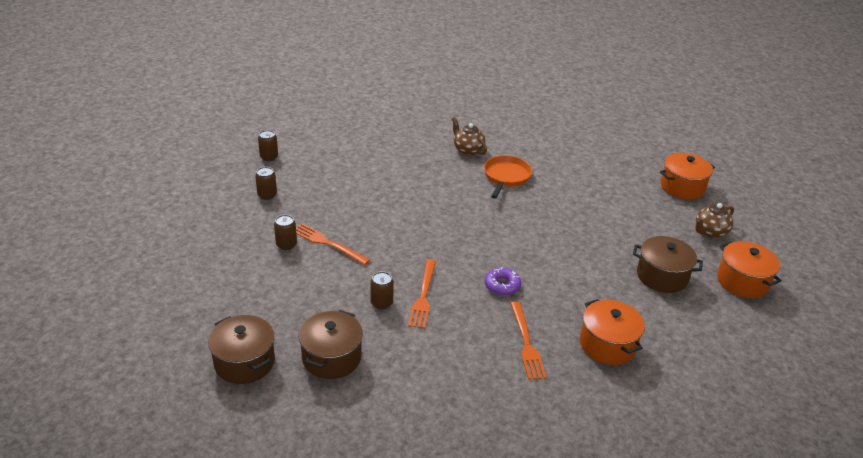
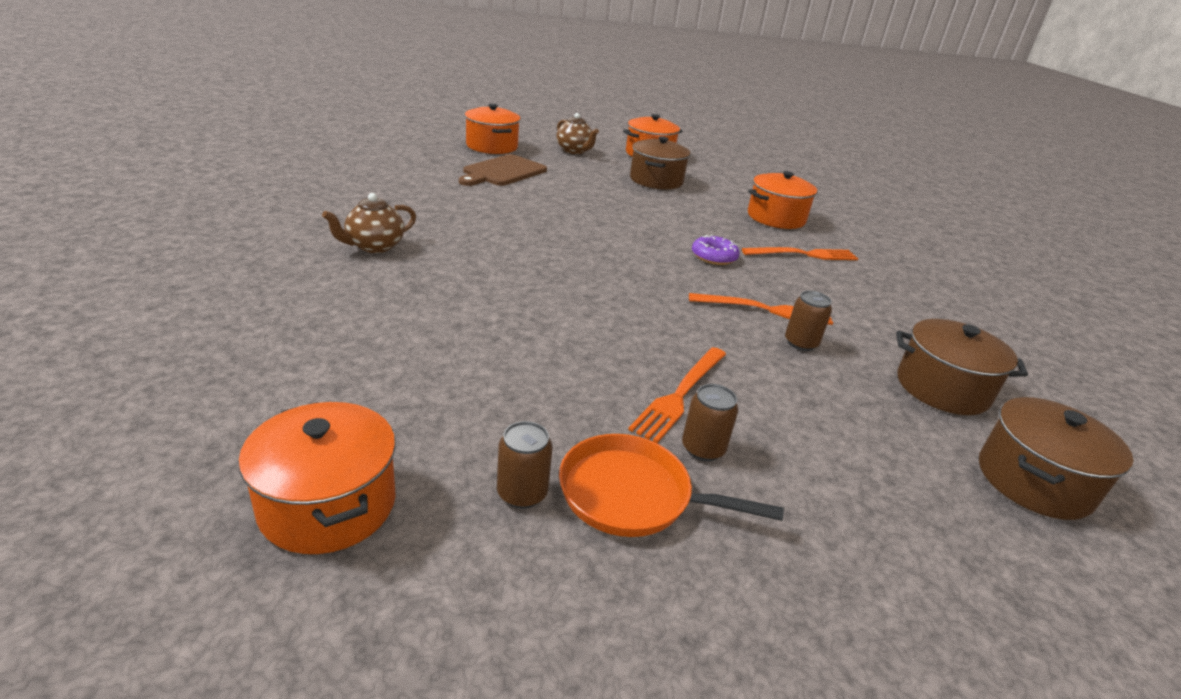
camera: 95 degrees left, 5 degrees down
brown can [258,130,278,161] -> orange pot [238,402,396,554]
orange pan [484,155,532,199] -> orange pan moved to [559,434,784,537]
none -> brown cutting board [459,154,547,186]

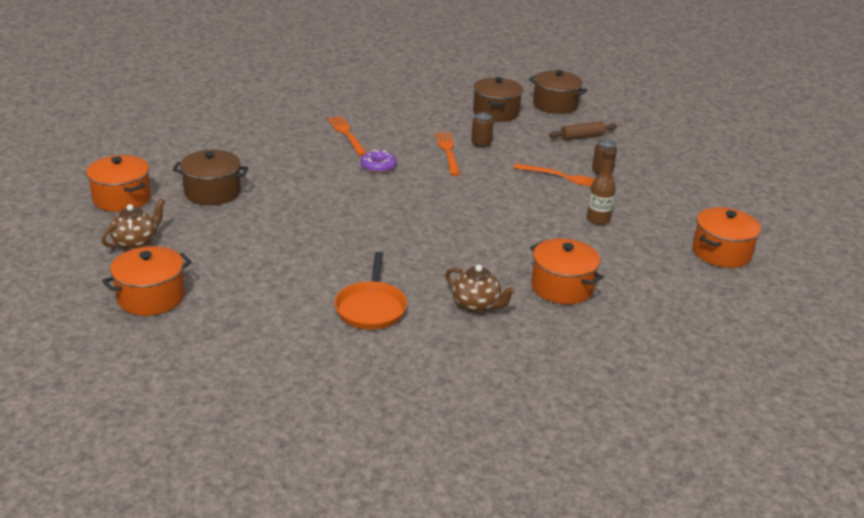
camera: 100 degrees left, 0 degrees up
brown cutting board [459,154,547,186] -> none
brown can [497,421,552,508] -> none
orange pan [559,434,784,537] -> orange pan moved to [334,252,407,330]
orange pot [748,171,818,229] -> orange pot moved to [530,238,603,304]
none -> brown rolling pin [549,121,617,141]
none -> brown bottle [587,149,616,225]

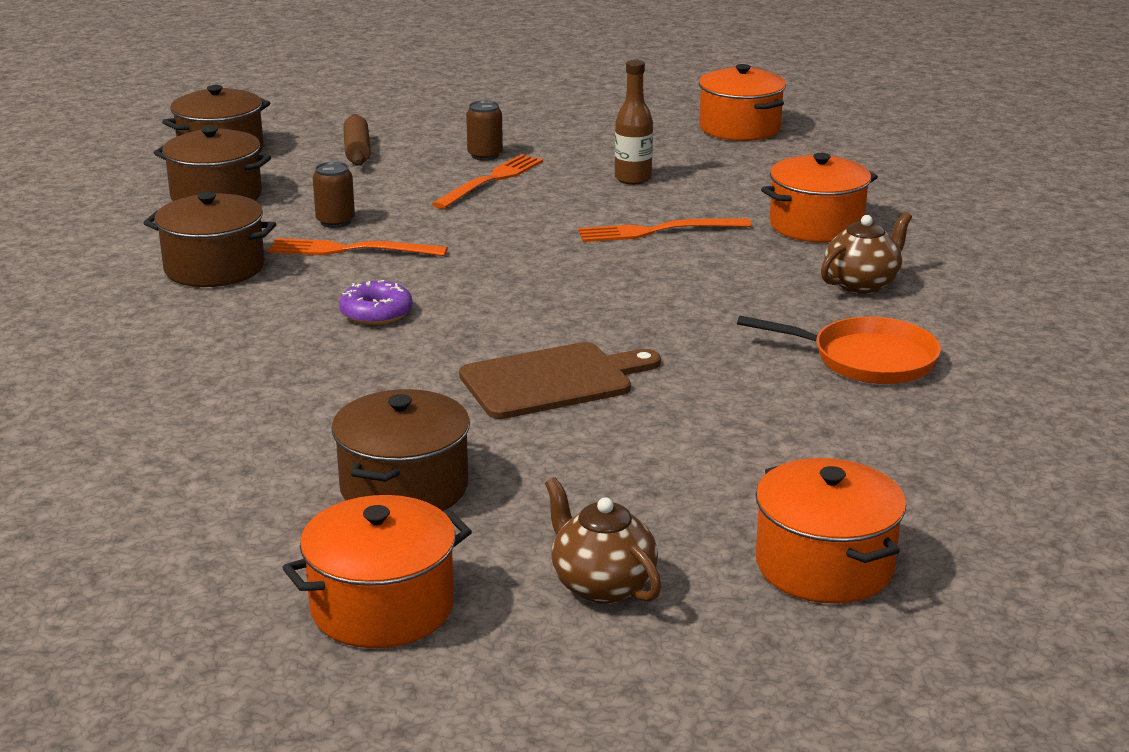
camera: 75 degrees left, 5 degrees down
orange fork [328,116,367,156] -> orange fork moved to [578,218,752,242]
none -> brown pot [143,192,276,287]
none -> brown cutting board [459,342,661,419]

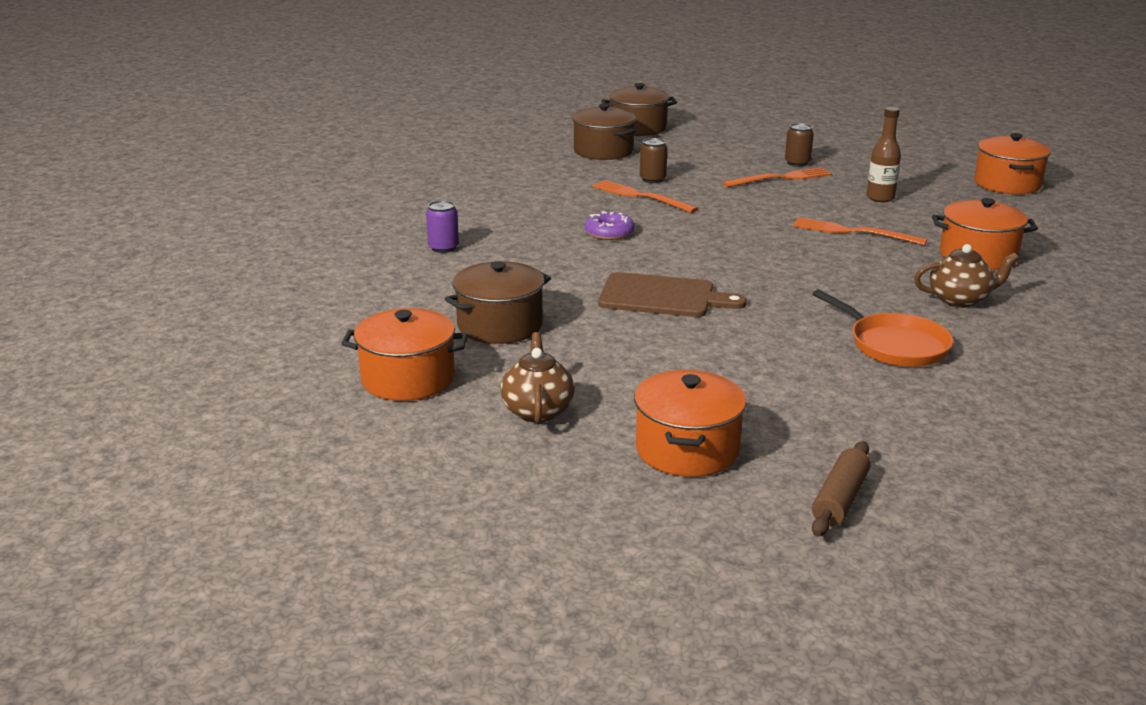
camera: 35 degrees right, 0 degrees up
brown pot [143,192,276,287] -> none
brown rolling pin [343,114,371,166] -> brown rolling pin moved to [812,441,870,537]
none -> purple can [426,200,459,253]

